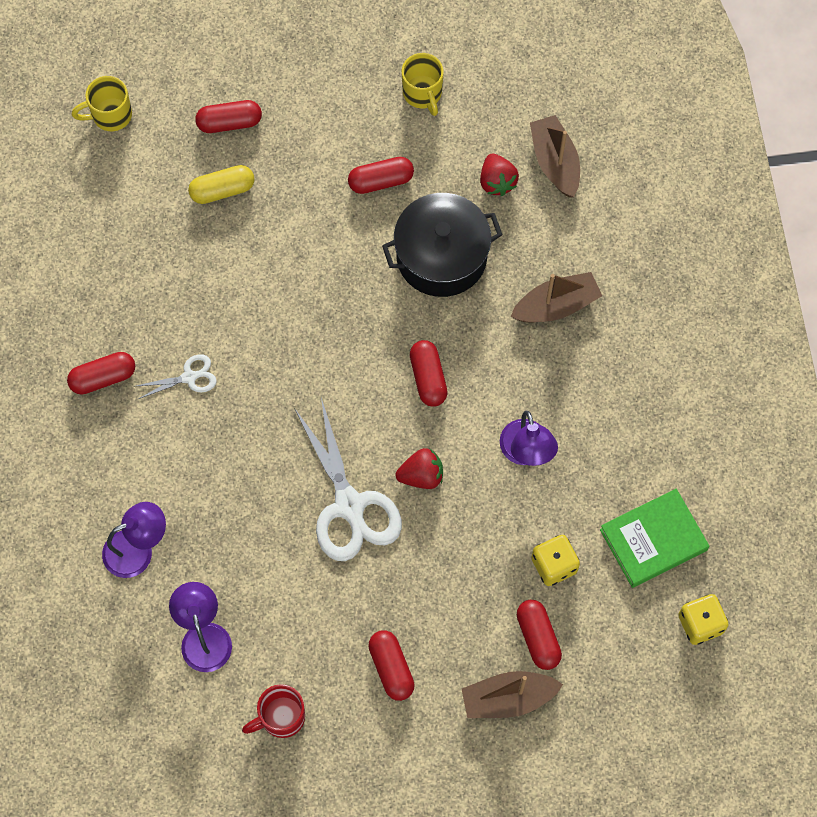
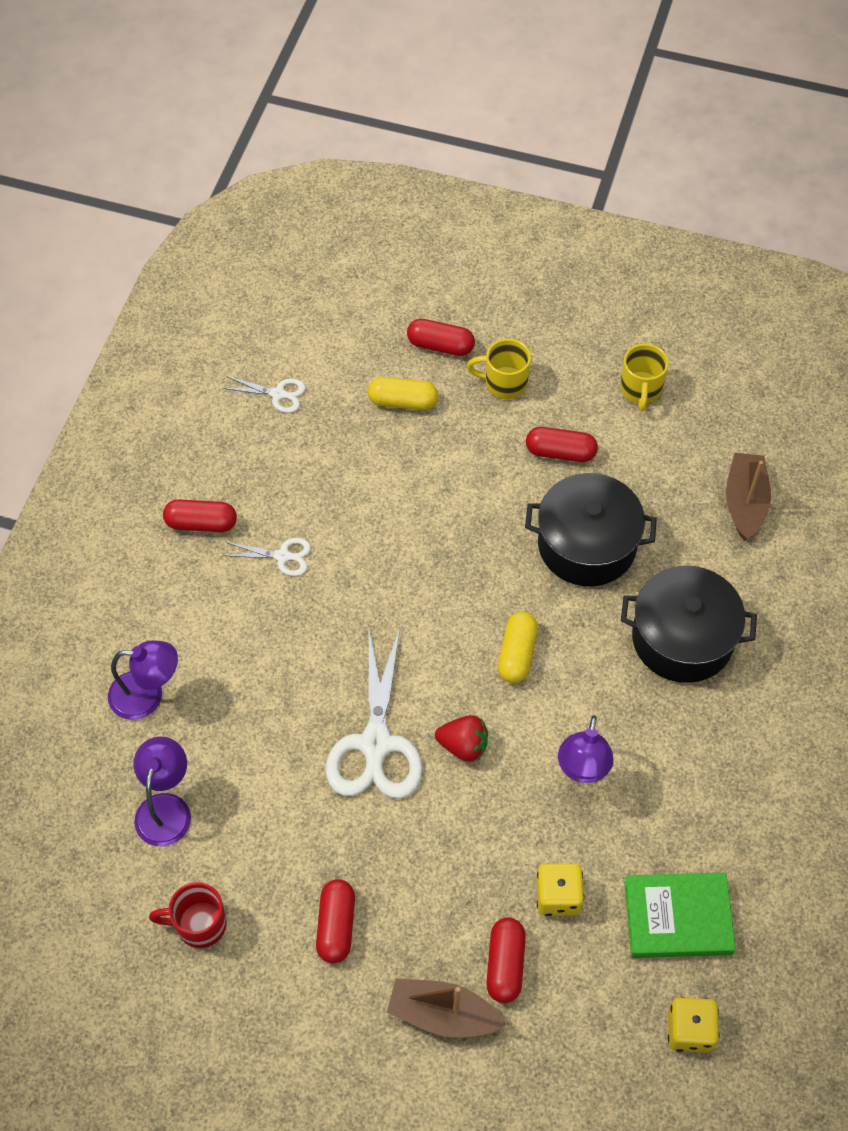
camera: 25 degrees right, 10 degrees down
yellow mug [71,76,132,131] -> yellow mug moved to [467,339,531,399]
red capsule [410,340,448,407] -> yellow capsule [498,612,538,683]
red strawberry [480,154,519,196] -> none
brown boat [510,272,602,323] -> black pot [621,565,757,683]
none -> white scissors [223,376,306,413]

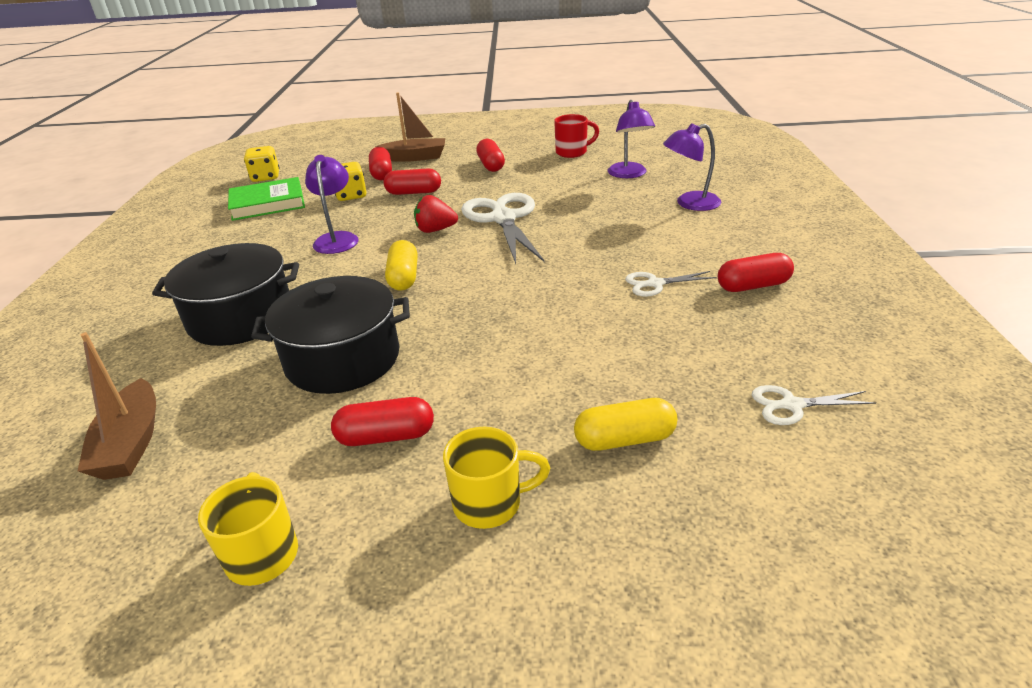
camera: 165 degrees right, 25 degrees down
red capsule [407,319,475,356] -> red capsule moved to [384,168,441,195]

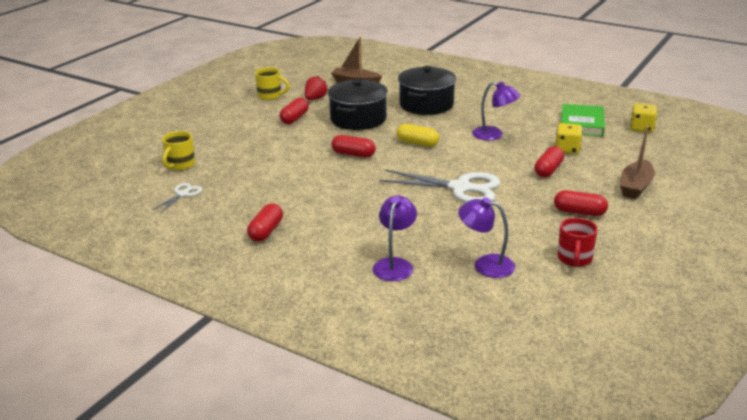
camera: 120 degrees right, 5 degrees down
red capsule [369,147,392,180] -> red capsule moved to [331,135,376,157]
red strawberry [414,195,458,233] -> red strawberry moved to [305,76,328,100]
yellow mug [443,427,550,529] -> yellow mug moved to [162,131,195,170]
yellow capsule [574,398,677,451] -> none
white scissors [625,271,717,297] -> none

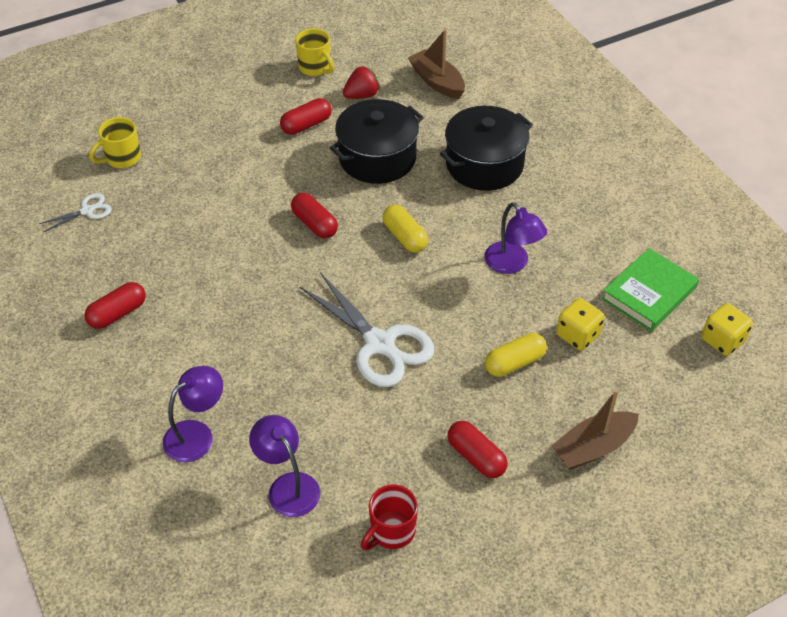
camera: 30 degrees right, 20 degrees up
red capsule [534,146,564,177] -> yellow capsule [485,333,547,377]

